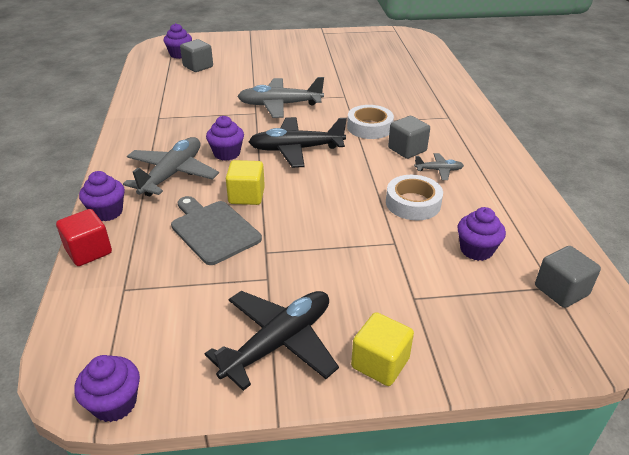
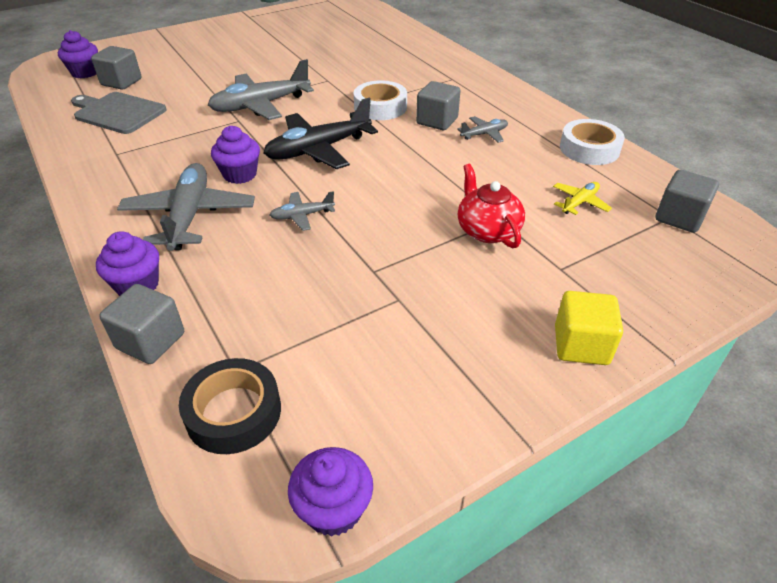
camera: 25 degrees left, 5 degrees up
red cube [56,209,112,266] -> grey cube [99,284,184,364]
grey cutting board [171,196,262,265] -> grey cutting board moved to [71,92,167,134]
black plane [205,291,339,391] -> none
yellow cube [226,160,265,205] -> grey plane [270,191,335,231]
white tape [386,175,443,220] -> white tape moved to [560,119,625,165]
purple cupcake [457,207,506,261] -> yellow plane [553,182,612,215]
none -> black tape [179,358,281,454]
none -> red teapot [458,164,525,248]

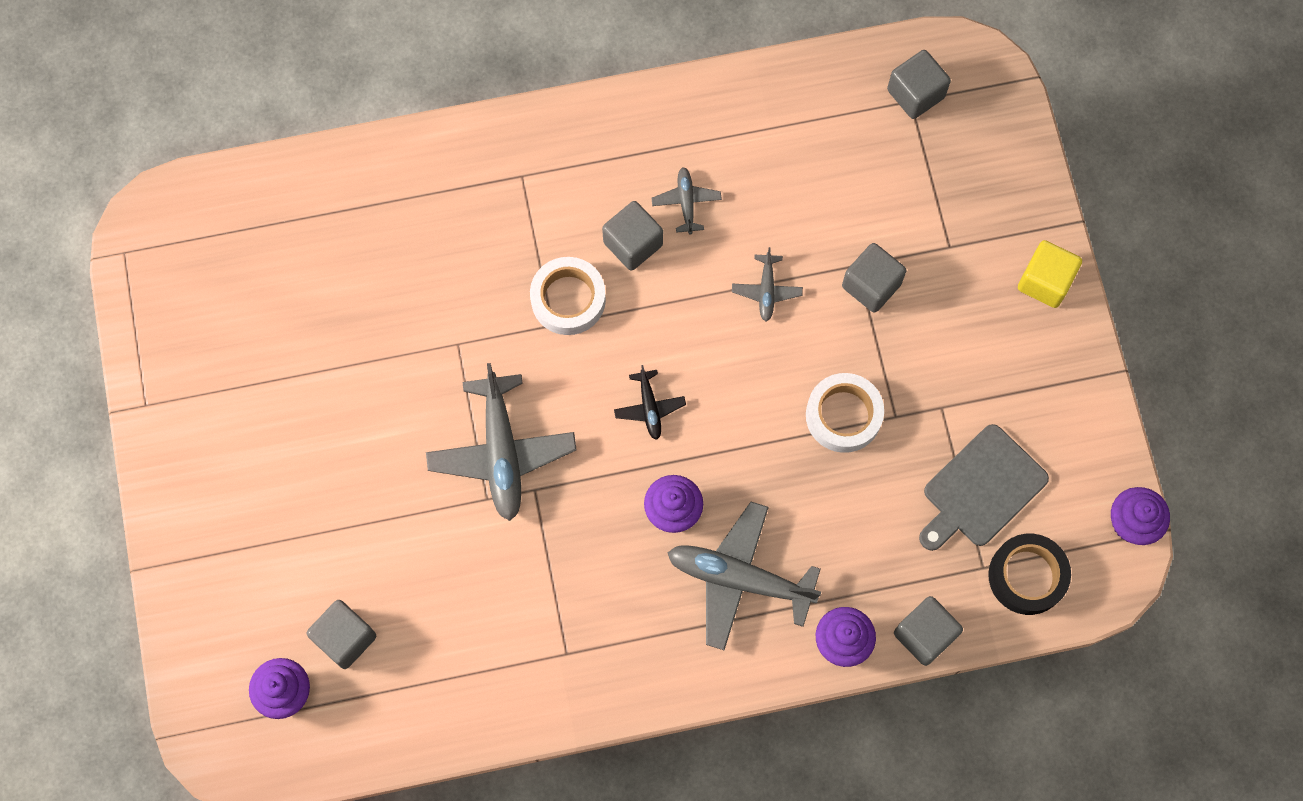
camera: 70 degrees left, 30 degrees up
grey cutting board [71,92,167,134] -> grey cutting board moved to [919,424,1049,551]
black plane [263,98,378,169] -> black plane [614,365,686,440], size x0.49
grey plane [270,191,335,231] -> grey plane moved to [732,247,803,321]
red teapot [458,164,525,248] -> grey cube [842,243,907,313]
yellow plane [553,182,612,215] -> none
white tape [560,119,625,165] -> white tape moved to [806,373,884,453]

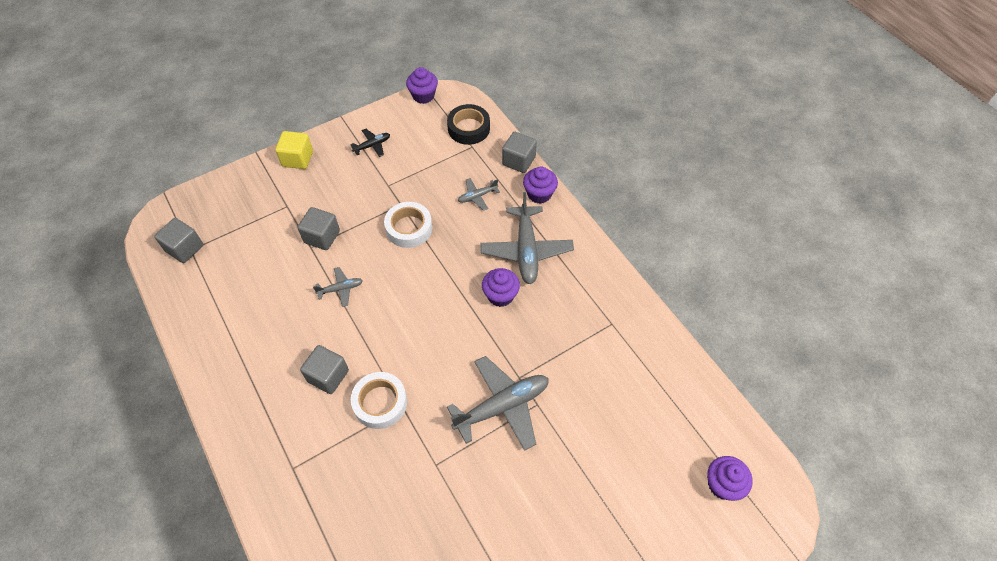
camera: 110 degrees left, 15 degrees down
grey cube [306,600,376,669] -> none
black plane [614,365,686,440] -> black plane moved to [350,129,390,157]
grey plane [652,167,722,235] -> grey plane moved to [458,178,500,211]
grey cutting board [919,424,1049,551] -> none

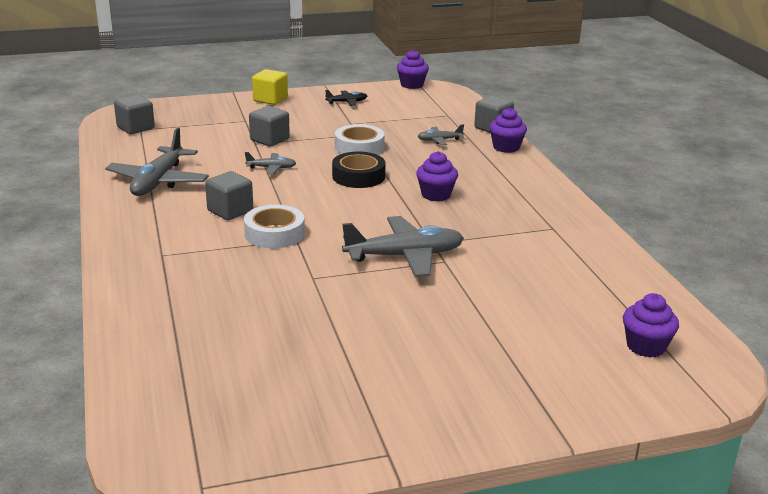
camera: 15 degrees right, 30 degrees down
black tape [447,104,490,145] -> black tape moved to [332,152,386,188]
grey plane [480,192,574,284] -> grey plane moved to [105,127,209,196]

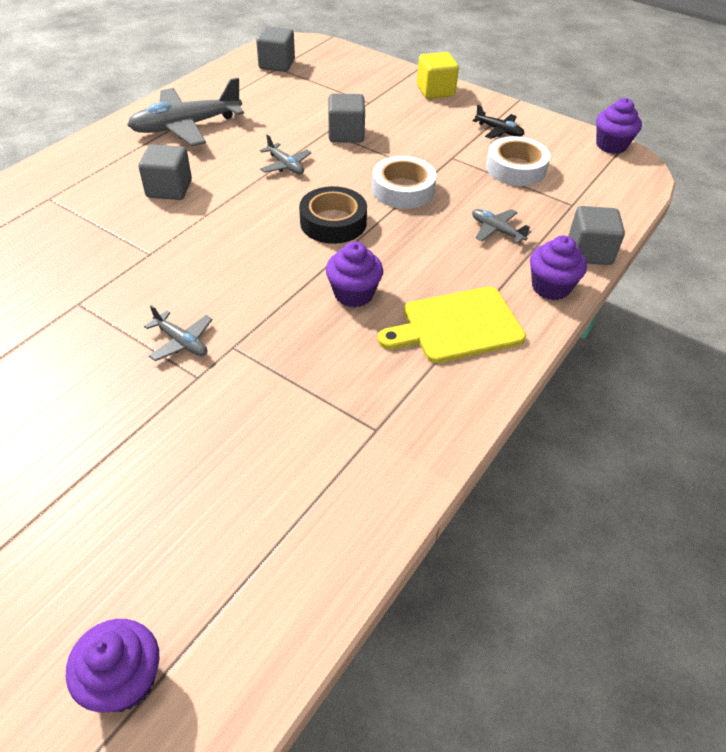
camera: 50 degrees right, 20 degrees up
white tape [244,205,305,248] -> white tape moved to [486,136,550,186]
grey plane [342,216,464,277] -> grey plane [144,305,213,361], size x0.49
none -> yellow cutting board [378,286,526,363]

